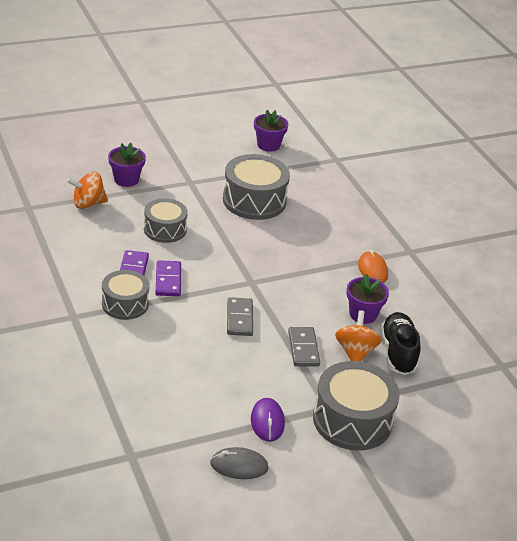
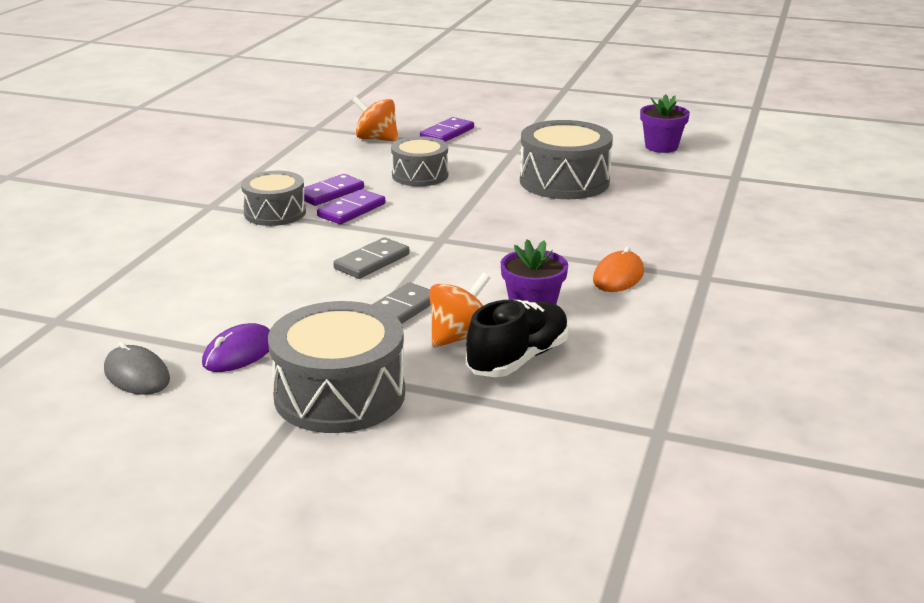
camera: 45 degrees right, 10 degrees down
purple flower pot [108,143,146,187] -> purple domino [420,117,474,142]

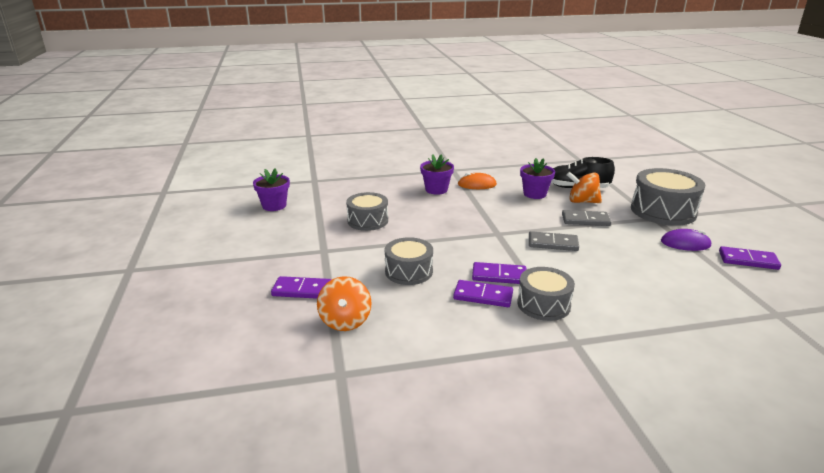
camera: 120 degrees left, 0 degrees up
grey mouse [104,342,170,395] -> purple domino [719,246,781,270]
grey drum [520,120,613,199] -> grey drum [346,192,388,231], size x0.64
none -> purple flower pot [420,154,454,195]

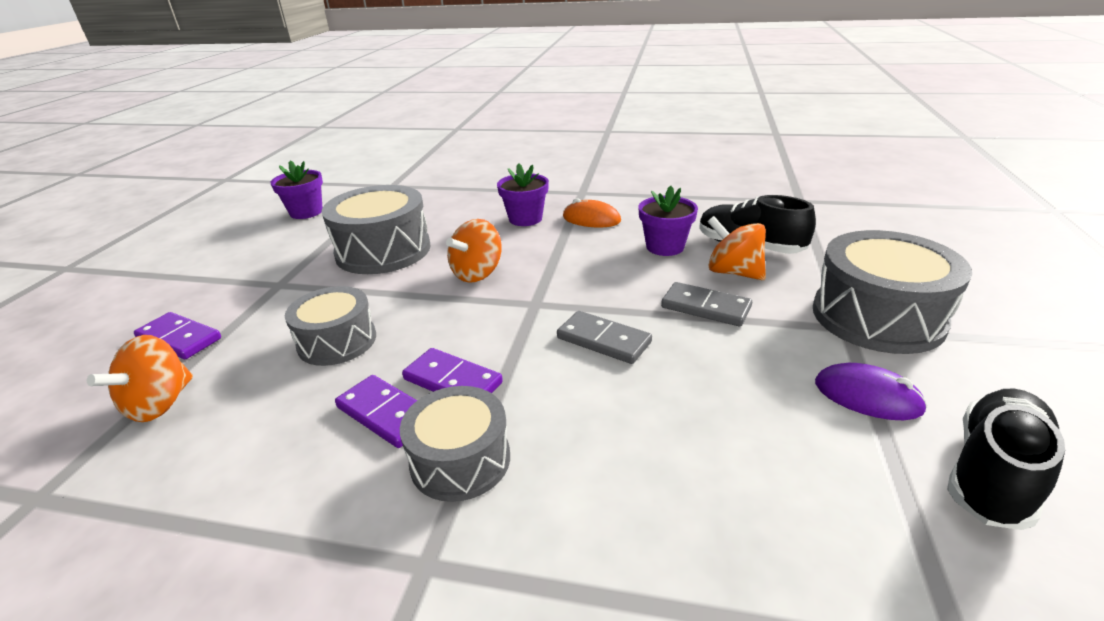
camera: 25 degrees right, 5 degrees up
grey drum [346,192,388,231] -> grey drum [321,185,431,274], size x1.57
purple domino [719,246,781,270] -> black shoe [947,388,1065,530]
none -> orange spinning top [446,219,502,283]

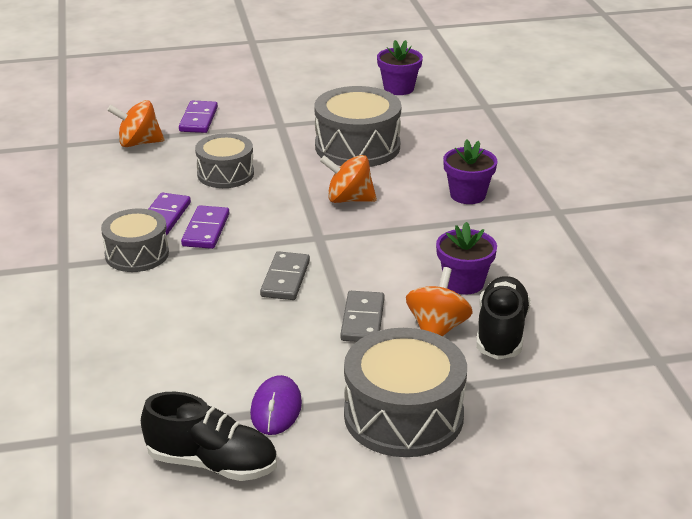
camera: 65 degrees right, 0 degrees up
orange mouse [563,198,621,228] -> none

